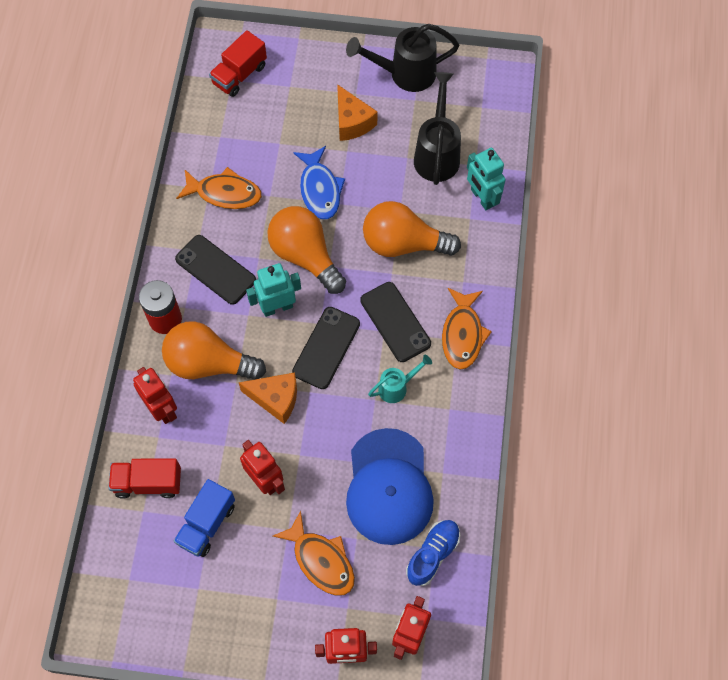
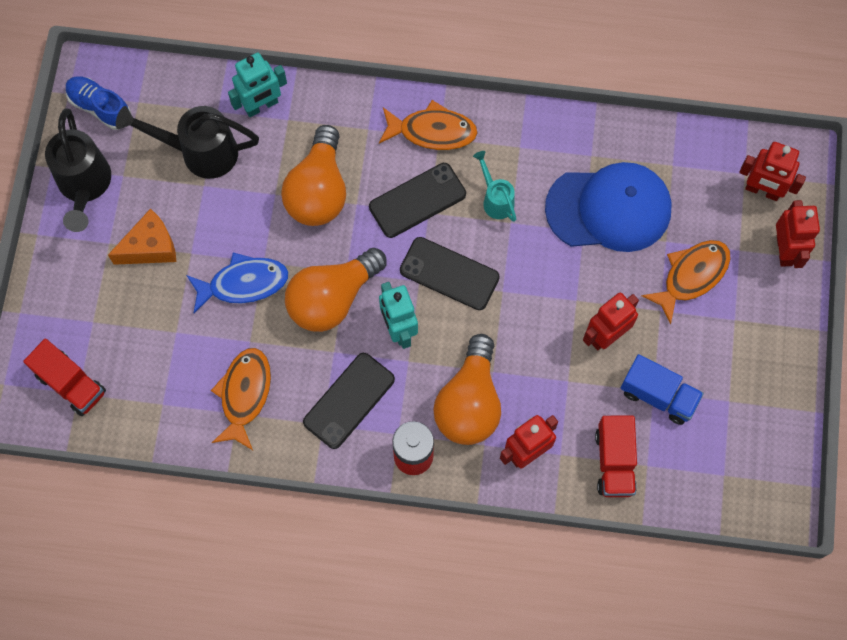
camera: 90 degrees left, 5 degrees up
orange cheese [238,373,297,424] -> none
blue shoe [406,520,460,586] -> blue shoe moved to [66,76,131,130]

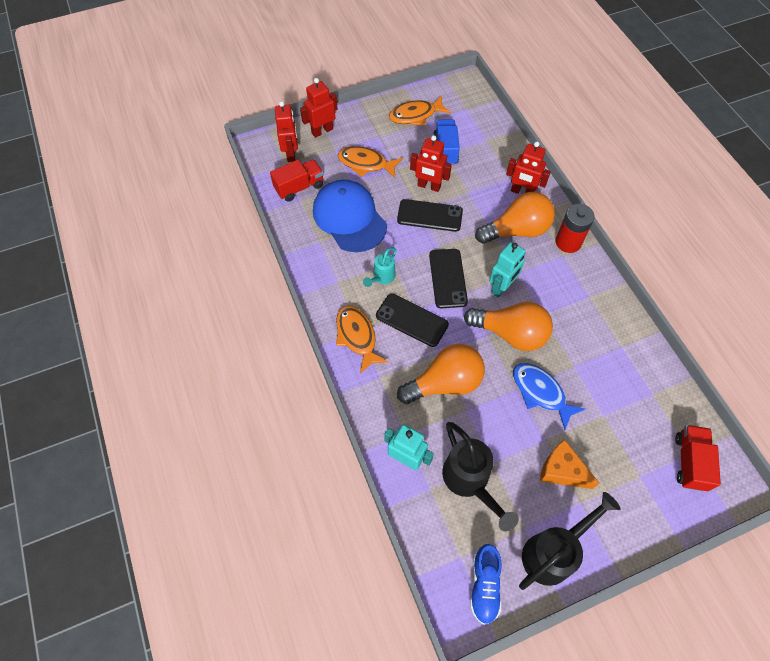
camera: 120 degrees left, 10 degrees down
orange fish [211,348,271,450] -> orange fish moved to [389,96,451,126]
black phone [303,353,395,449] -> black phone moved to [397,199,463,232]
red truck [595,415,637,497] -> red truck moved to [270,159,324,202]

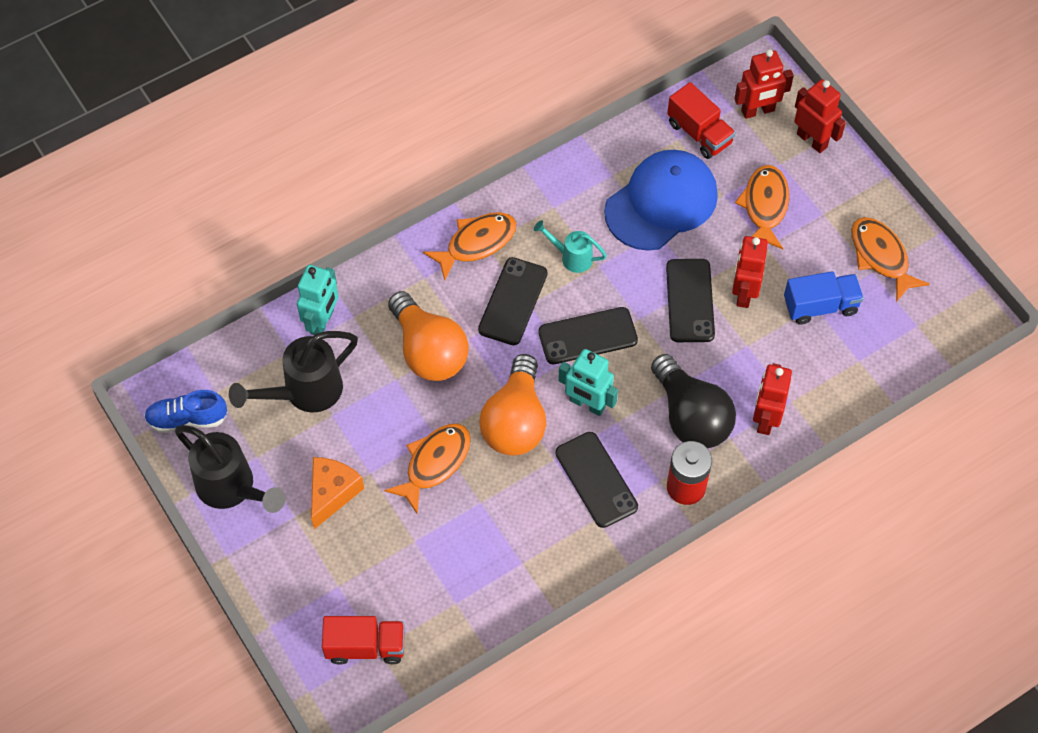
camera: 80 degrees right, 0 degrees up
orange light bulb [475,192,555,244] -> black light bulb [651,354,736,448]
blue fish [513,363,585,430] -> orange fish [384,423,471,514]
none -> black phone [555,432,638,528]

